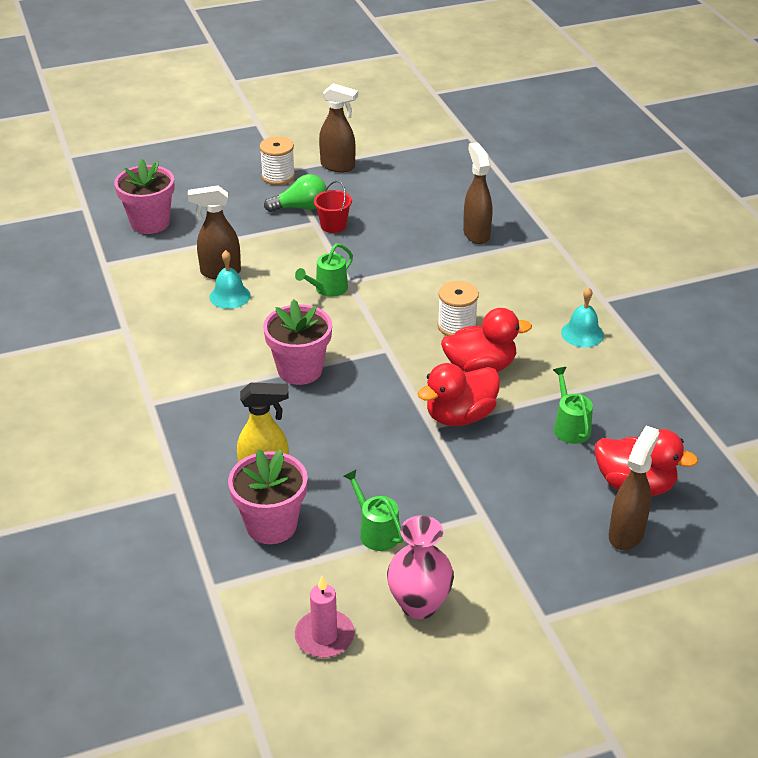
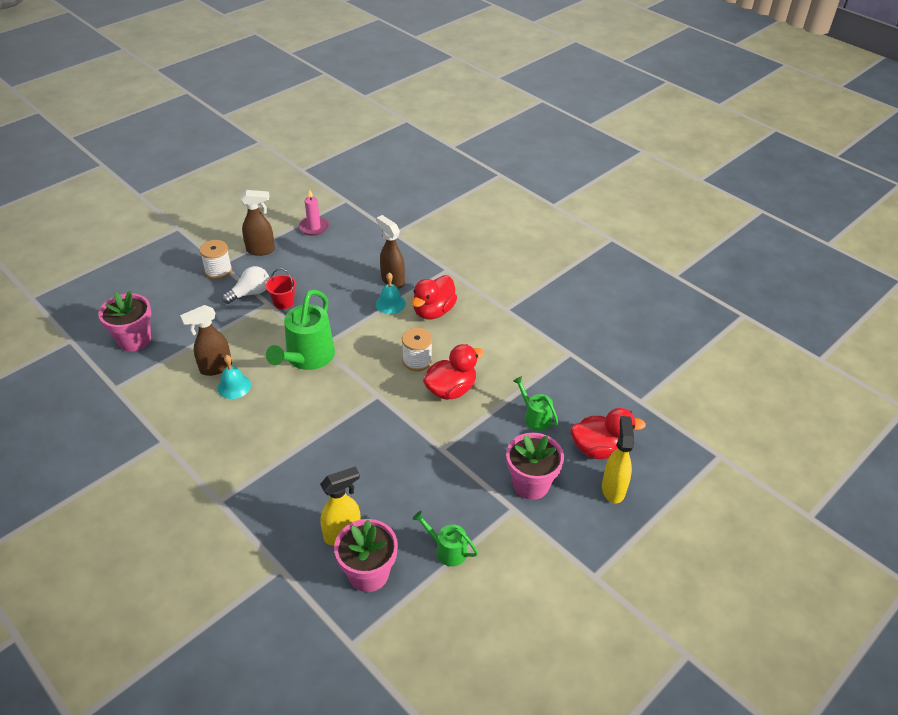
camera: 25 degrees left, 5 degrees up
pink flower pot [263,299,332,385] -> pink flower pot moved to [506,433,564,500]
green light bulb [264,174,327,212] -> white light bulb [222,266,269,304]
green watering can [295,243,353,297] -> green watering can [266,289,335,370], size x1.89
pink candle [295,576,355,658] -> pink candle moved to [299,189,329,236]
pink vase [387,515,454,619] -> none
red duck [418,363,500,426] -> red duck moved to [412,275,457,319]
turquoise bell [561,287,604,347] -> turquoise bell moved to [376,273,406,314]
brown spray bottle [609,426,659,550] -> yellow spray bottle [602,416,634,504]

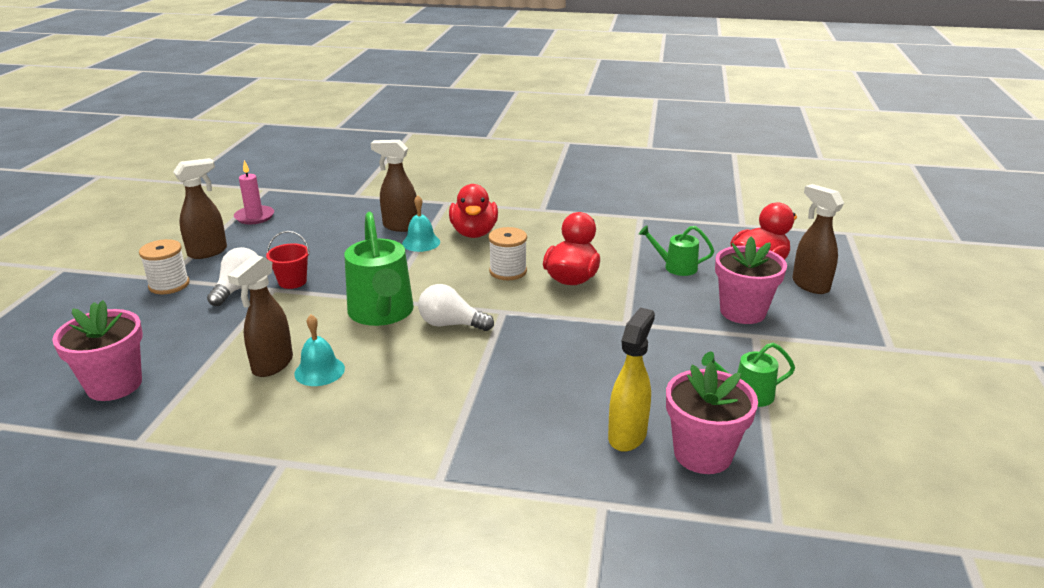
camera: 35 degrees left, 15 degrees down
yellow spray bottle [602,416,634,504] -> brown spray bottle [792,184,844,294]
none -> white light bulb [418,284,494,331]

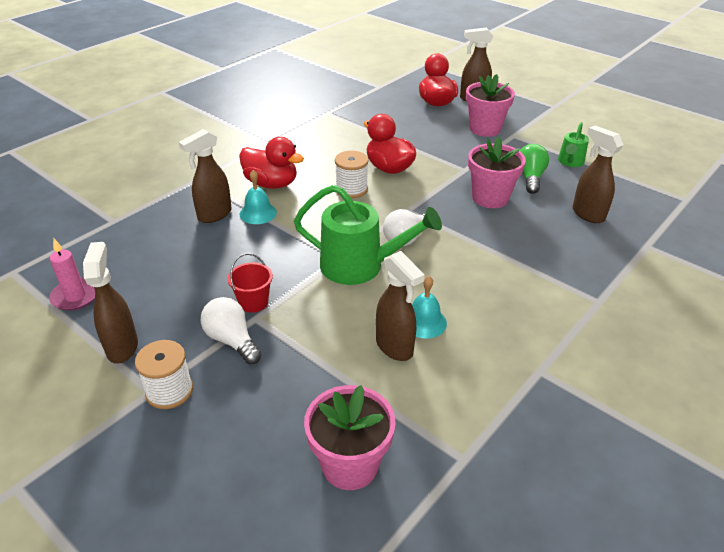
camera: 60 degrees left, 10 degrees up
yellow spray bottle [608,307,655,452] -> brown spray bottle [573,125,624,223]
green watering can [639,225,714,276] -> none
pink flower pot [666,362,758,474] -> pink flower pot moved to [468,137,526,208]
none -> green light bulb [520,144,549,194]

